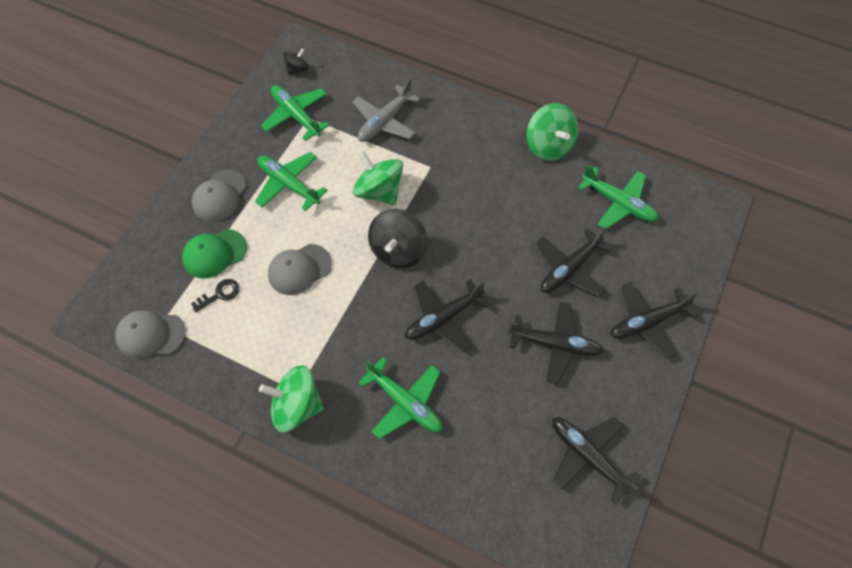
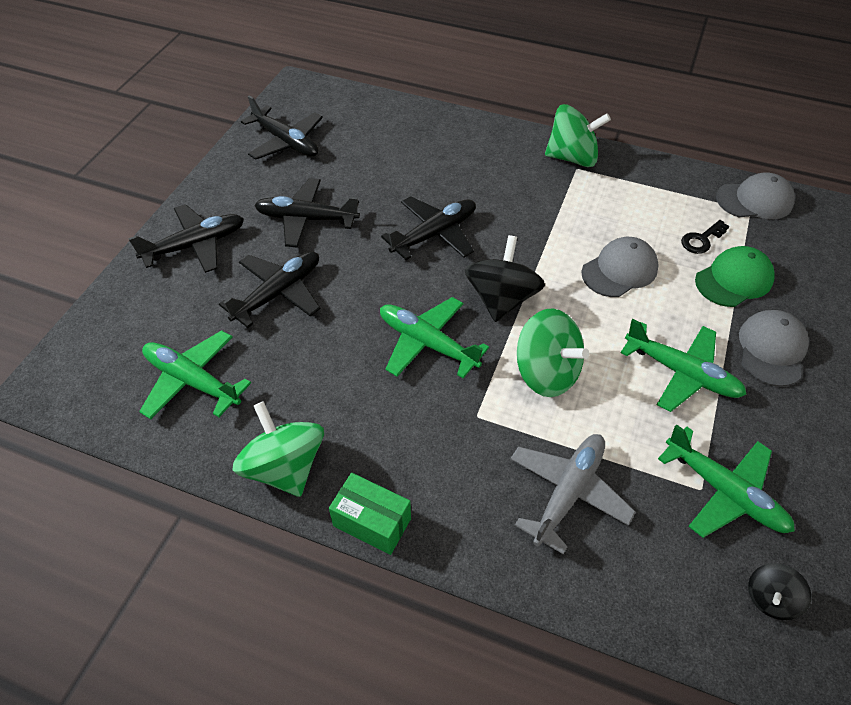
camera: 175 degrees right, 10 degrees down
green plane [358,357,442,439] -> green plane moved to [380,297,489,378]
none -> green box [329,473,411,555]

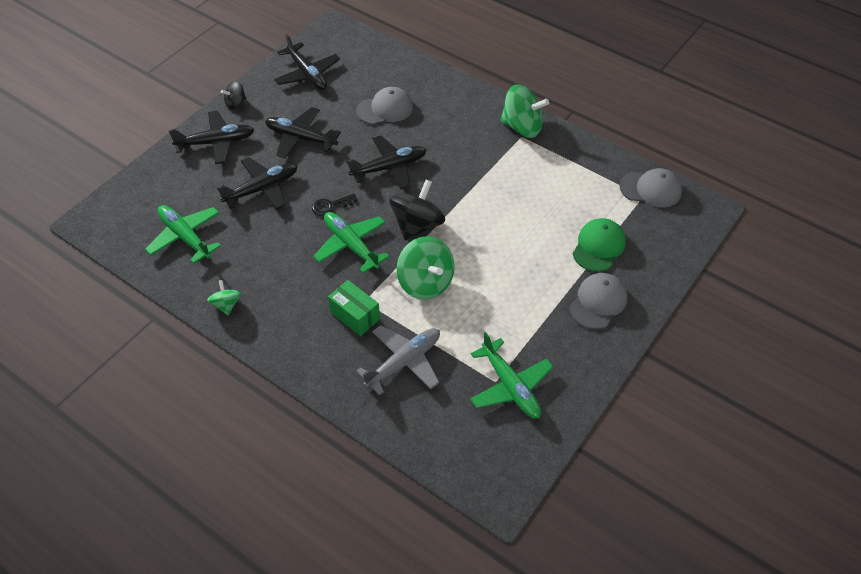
camera: 15 degrees right, 0 degrees up
green spinning top [233,401,324,497] -> green spinning top [207,280,241,315], size x0.53
green box [329,473,411,555] -> green box moved to [328,280,380,336]
grey cap [581,237,659,297] -> grey cap moved to [357,87,413,125]
green plane [621,319,747,412] -> none
black key [681,220,730,254] -> black key moved to [312,193,357,216]
green cap [695,246,775,307] -> green cap turned 45 degrees counterclockwise [573,218,626,272]
black spinning top [748,563,811,620] -> black spinning top moved to [221,81,246,109]

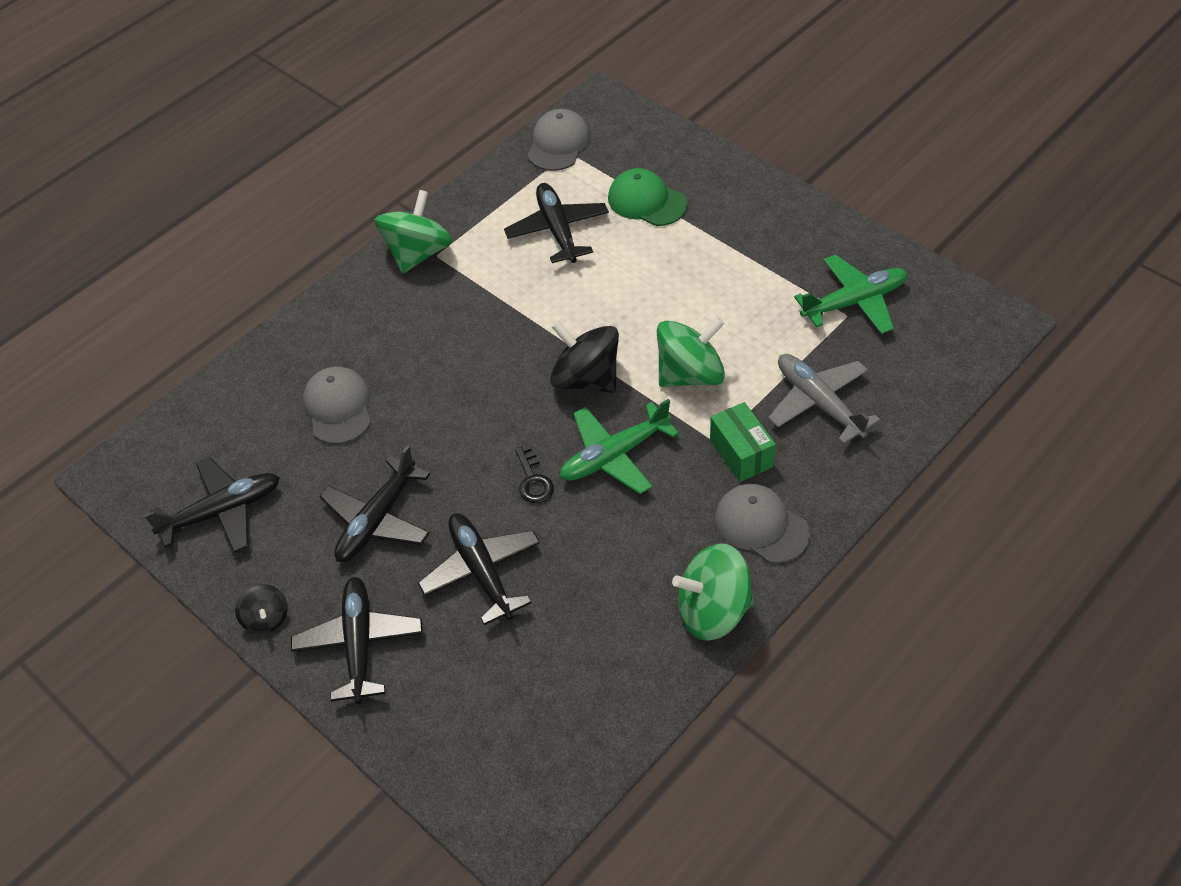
camera: 80 degrees left, 0 degrees up
green plane [145,205,221,264] -> none
green spinning top [207,280,241,315] -> green spinning top [672,544,753,641], size x1.88
green box [328,280,380,336] -> green box turned 75 degrees counterclockwise [710,402,776,482]
black plane [347,135,426,189] -> black plane moved to [504,183,609,263]
grey cap [569,273,628,329] -> grey cap moved to [715,484,810,563]

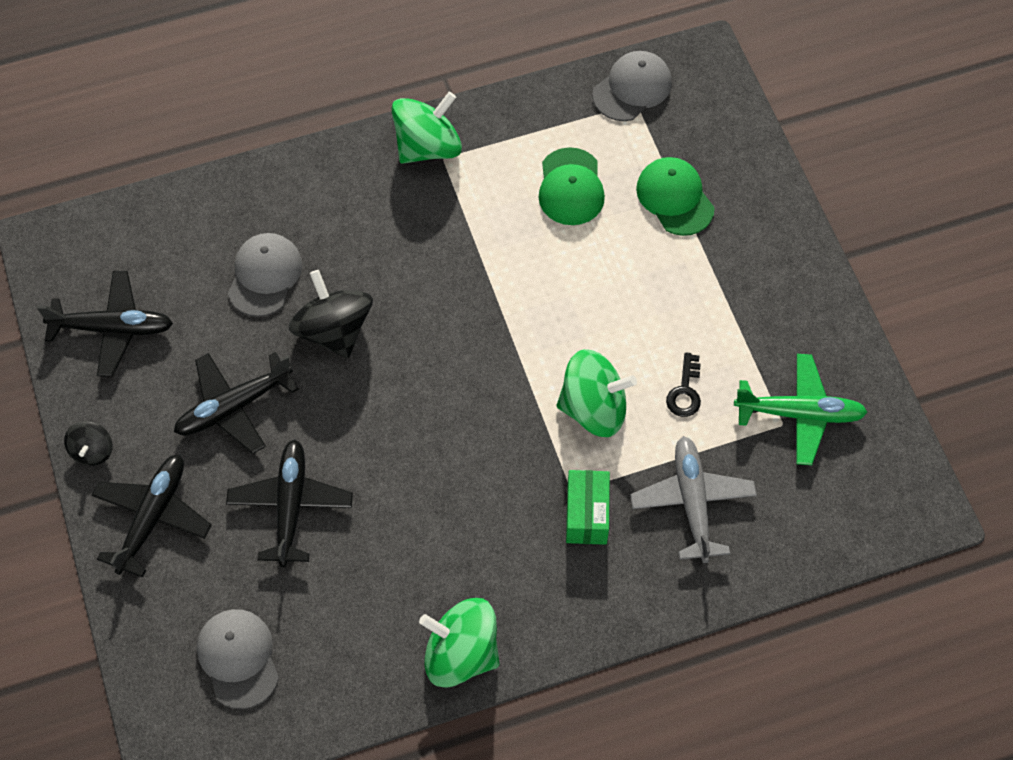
camera: 25 degrees right, 10 degrees up
black plane [504,183,609,263] -> green cap [538,147,605,225]
black key [515,445,554,503] -> black key moved to [666,352,701,417]
black spinning top [550,321,619,393] -> black spinning top moved to [289,270,373,358]
green plane [560,399,679,494] -> none
grey cap [715,484,810,563] -> grey cap moved to [197,609,279,709]

